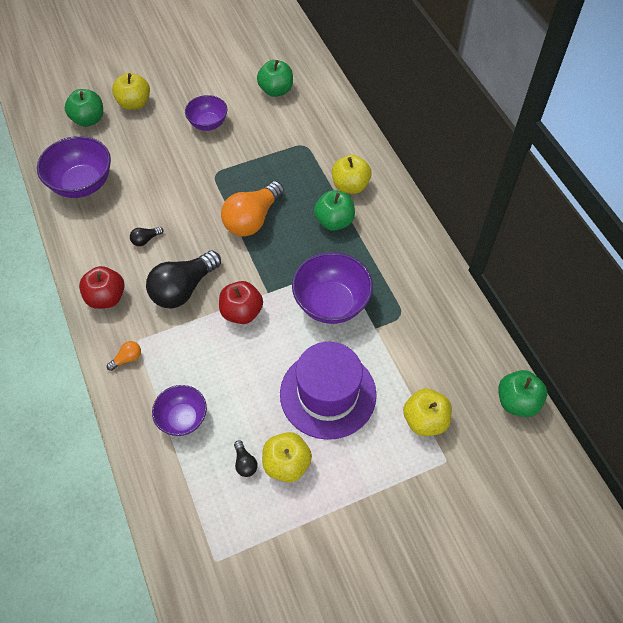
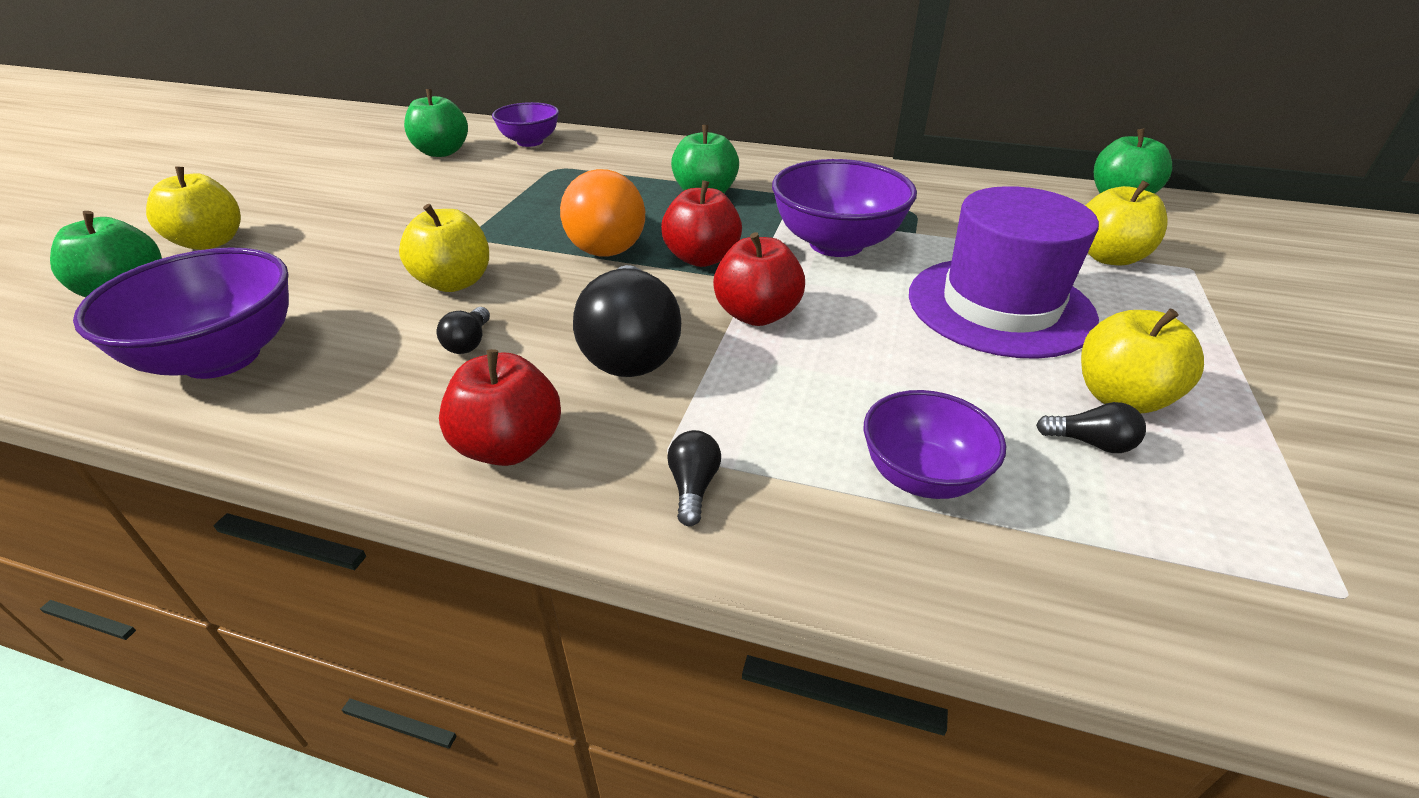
camera: 50 degrees left, 20 degrees down
orange light bulb [107,341,141,371] -> black light bulb [667,430,721,526]
purple bowl [185,95,227,131] -> purple bowl moved to [492,102,559,147]
yellow apple [332,155,372,194] -> yellow apple moved to [399,204,489,292]
none -> red apple [661,180,742,267]

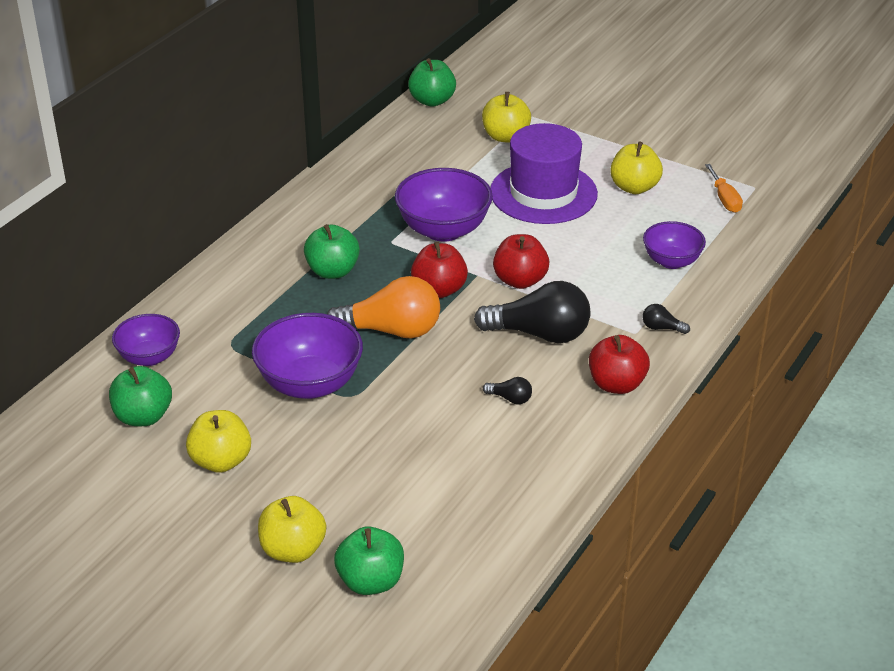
camera: 75 degrees left, 0 degrees up
purple bowl [73,247,289,379] -> purple bowl moved to [252,313,363,399]
yellow apple [399,204,489,292] -> yellow apple moved to [186,410,251,473]
black light bulb [1036,402,1146,453] -> none
none -> orange screwdriver [705,164,743,213]

